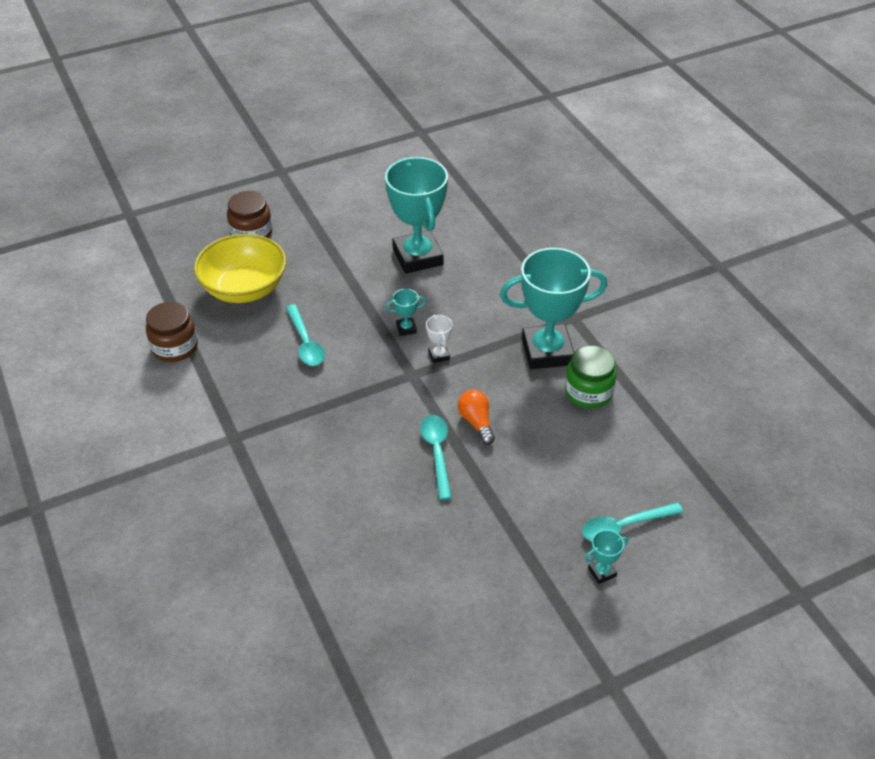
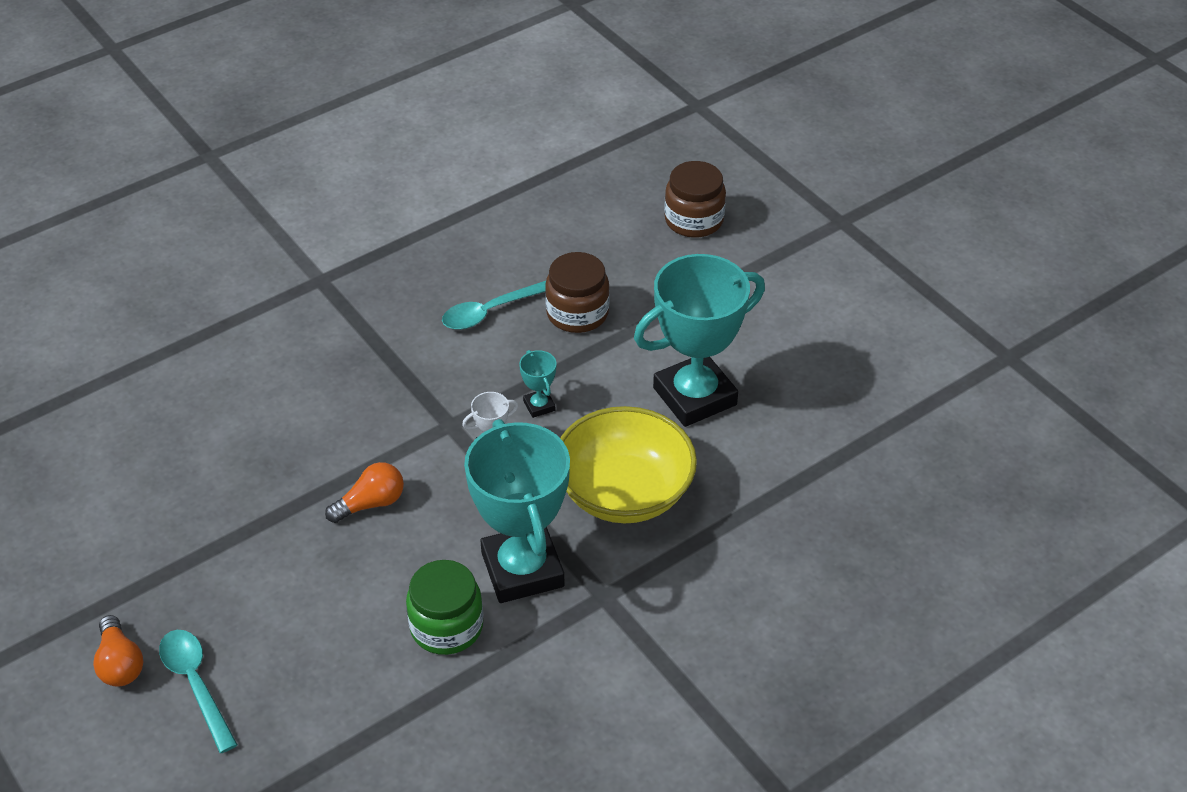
camera: 80 degrees right, 0 degrees up
brown jar [146,302,198,362] -> brown jar moved to [545,252,610,333]
yellow bowl [194,234,286,303] -> yellow bowl moved to [560,406,697,523]
turquoise spoon [420,415,452,500] -> none
turquoise trophy [585,530,629,584] -> orange light bulb [93,615,144,687]

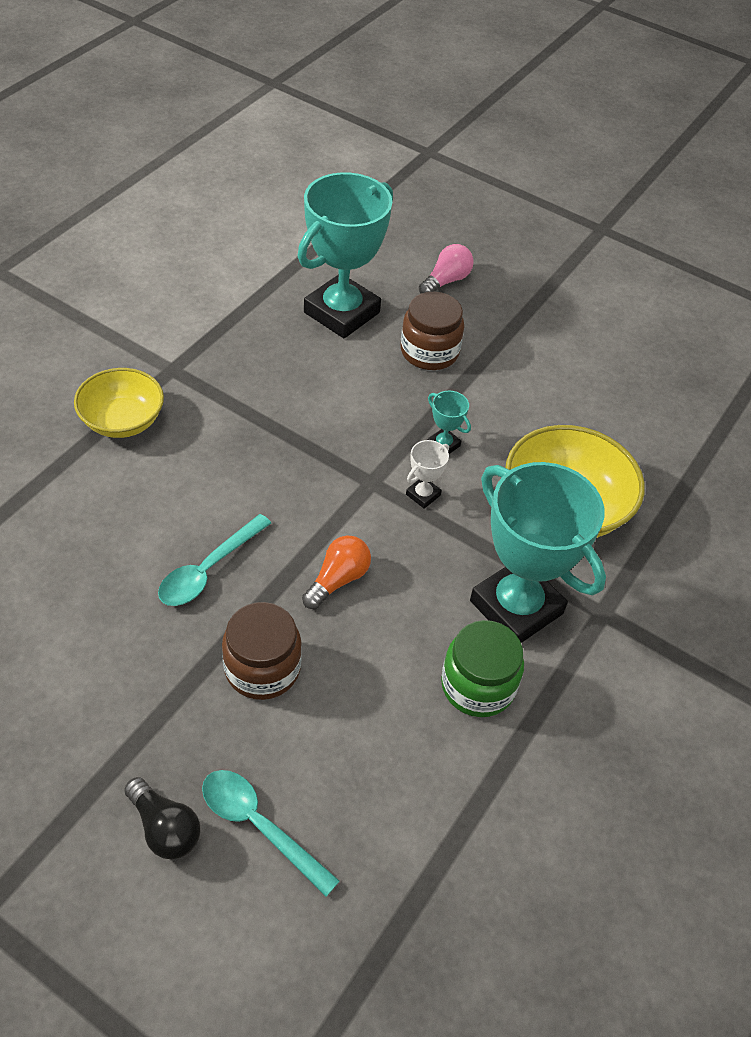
camera: 25 degrees left, 5 degrees up
orange light bulb [93,615,144,687] -> black light bulb [124,777,200,859]
turquoise spoon [442,281,546,330] -> turquoise spoon moved to [158,514,271,606]
turquoise trophy [634,254,765,427] -> turquoise trophy moved to [297,172,393,338]
brown jar [664,161,726,238] -> brown jar moved to [222,602,302,700]
none -> yellow bowl [74,368,164,438]
none -> pink light bulb [419,244,474,294]

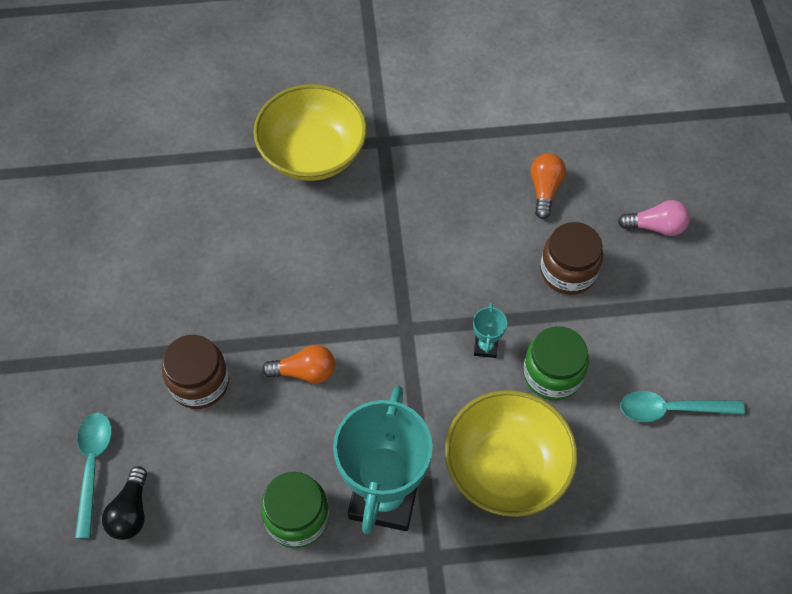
camera: 55 degrees right, 10 degrees up
yellow bowl [74,368,164,438] -> yellow bowl [253,84,367,181], size x1.53
black light bulb [124,777,200,859] -> black light bulb moved to [102,466,147,540]
turquoise spoon [158,514,271,606] -> turquoise spoon moved to [620,391,745,422]
turquoise trophy [297,172,393,338] -> orange light bulb [530,153,566,219]
white trophy [406,440,449,509] -> none
none -> green jar [523,326,589,400]

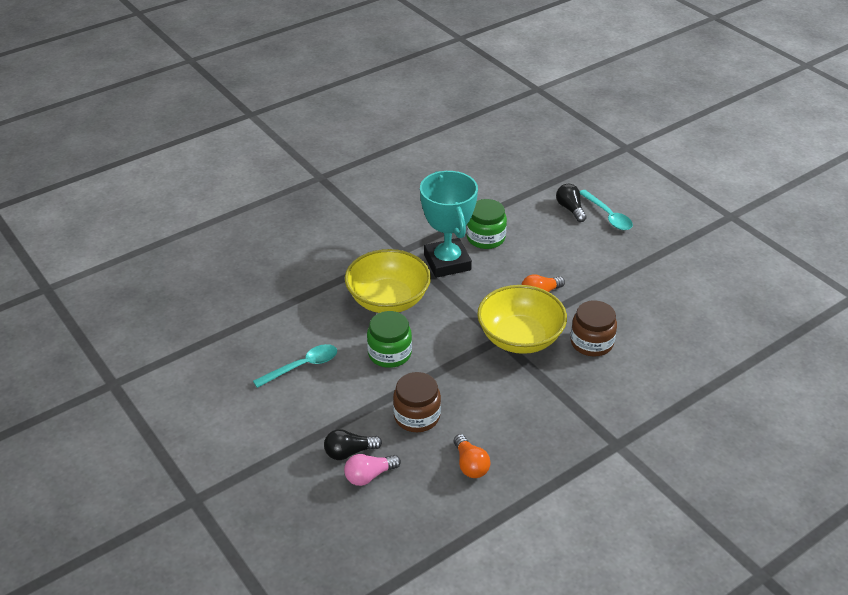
camera: 150 degrees right, 20 degrees down
brown jar [162,335,229,409] -> brown jar moved to [570,301,617,356]
yellow bowl [253,84,367,181] -> yellow bowl moved to [477,285,567,354]
turquoise trophy [473,303,507,358] -> none
none -> black light bulb [324,429,382,460]

